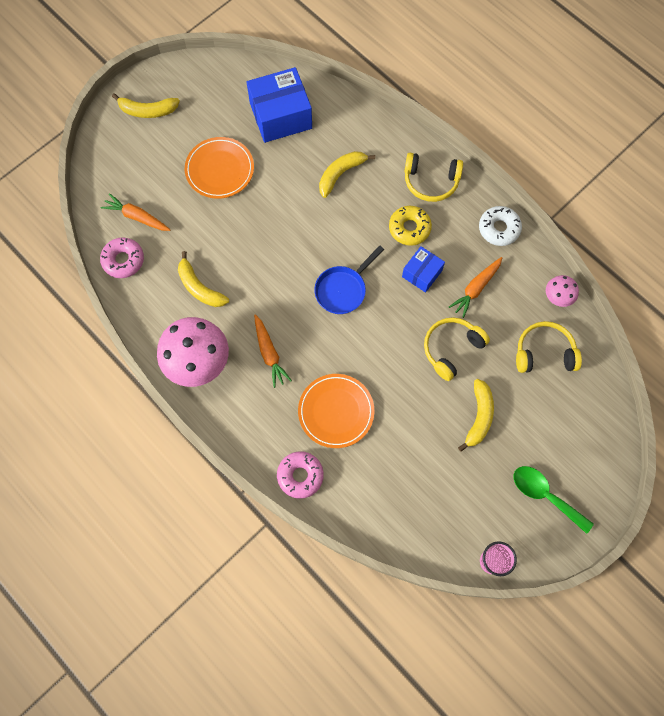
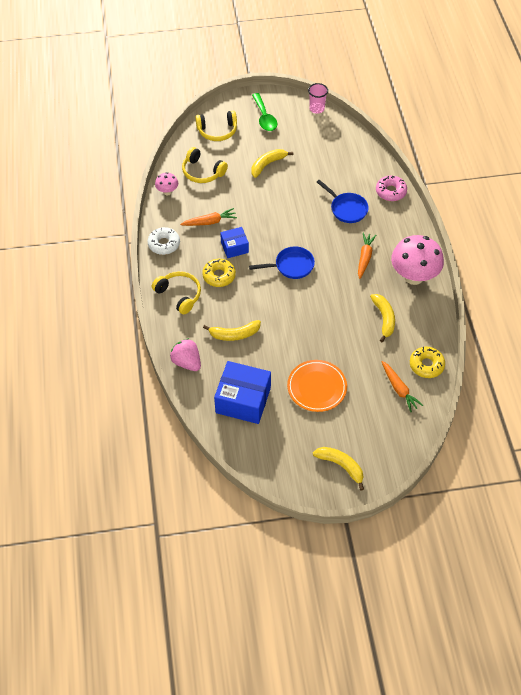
camera: 145 degrees left, 15 degrees down
pink donut [100,237,144,278] -> yellow donut [410,347,445,378]
orange plate [298,374,374,448] -> blue pan [317,180,369,223]
yellow headphones [424,317,490,381] -> yellow headphones moved to [195,110,237,141]
none -> pink strawberry [170,338,201,371]

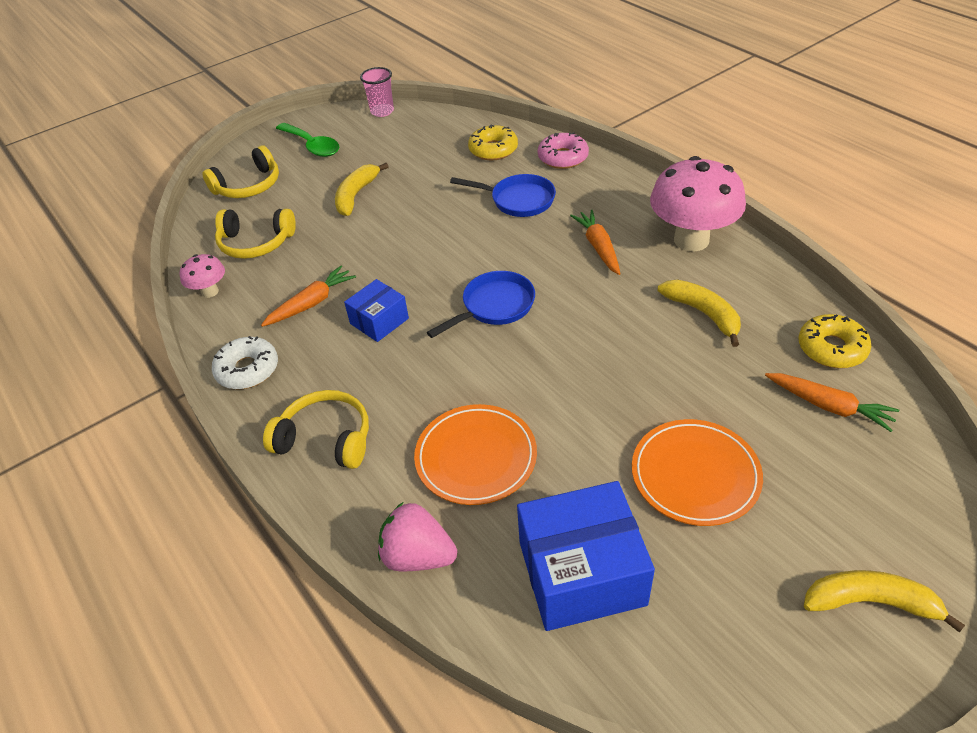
camera: 25 degrees left, 10 degrees down
yellow donut [202,259,236,287] -> yellow donut moved to [468,125,518,160]
yellow banana [203,320,261,341] -> orange plate [414,404,537,505]

